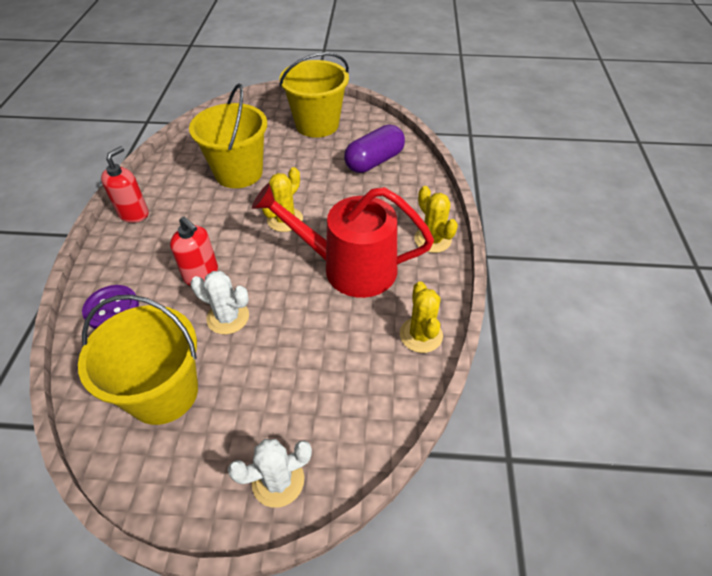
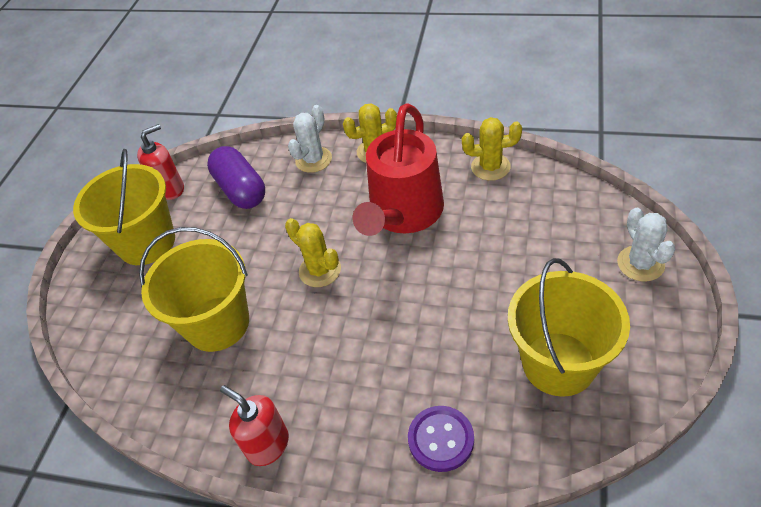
camera: 75 degrees left, 0 degrees up
red soap dispenser [170,216,218,286] -> red soap dispenser moved to [137,124,184,200]
white cactus [190,271,249,334] -> white cactus moved to [288,105,332,173]

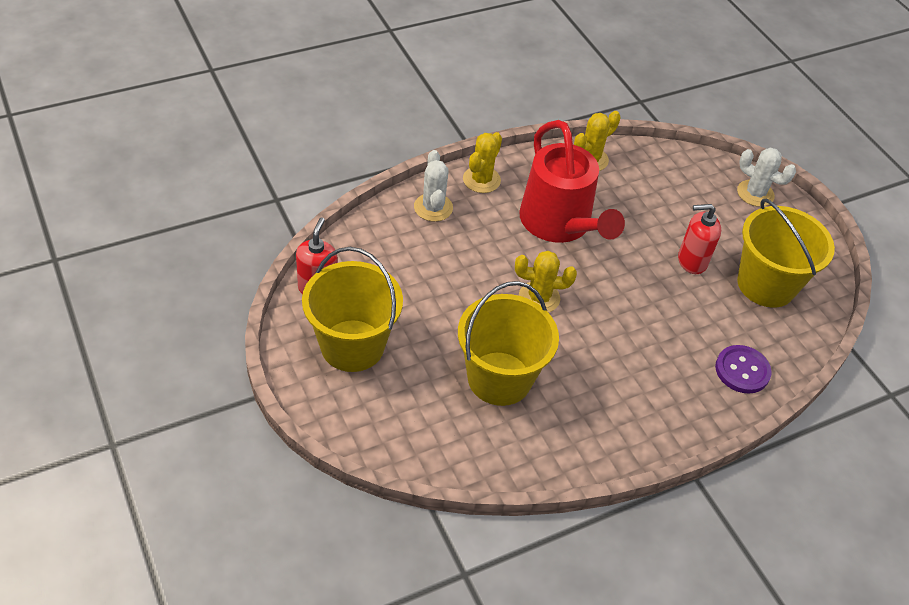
camera: 50 degrees left, 0 degrees up
purple capsule [207,146,265,209] -> none
red soap dispenser [220,385,289,466] -> red soap dispenser moved to [678,204,721,274]

